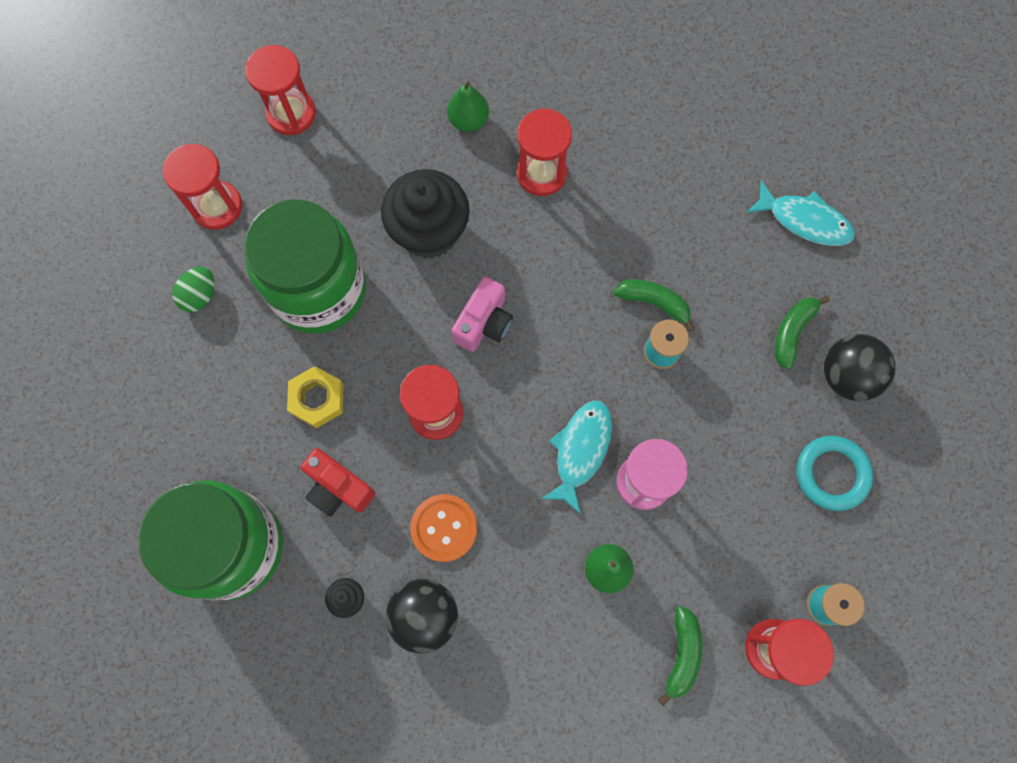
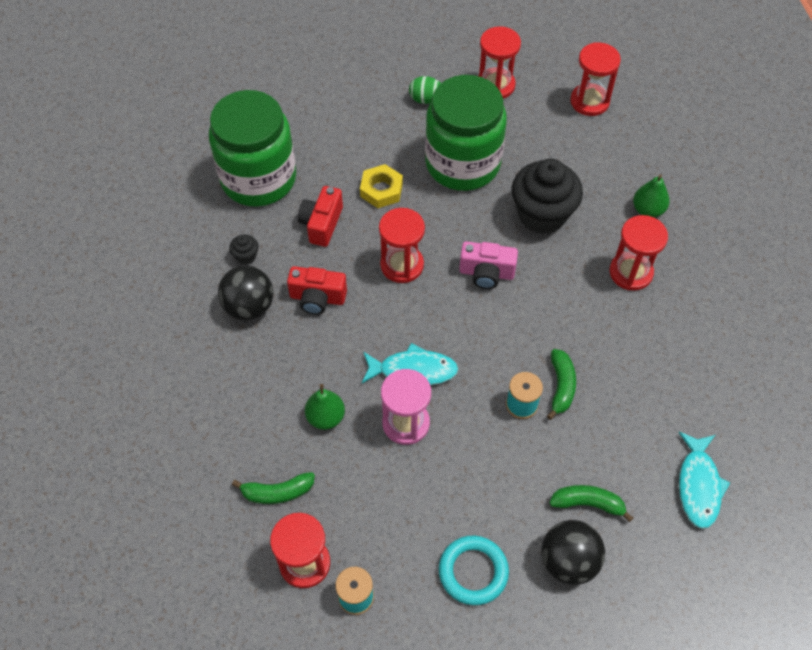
camera: 70 degrees right, 15 degrees down
orange button [410,494,477,562] -> red camera [287,266,347,315]

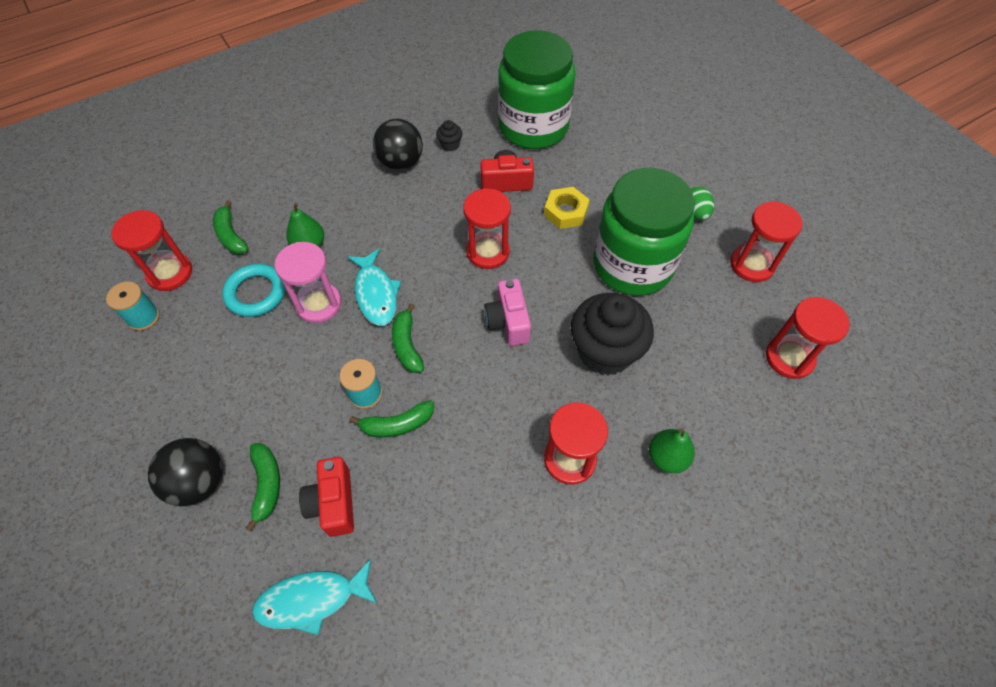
camera: 70 degrees right, 0 degrees up
red camera [287,266,347,315] -> red camera moved to [299,457,354,537]
turquoise ring [439,535,509,605] -> turquoise ring moved to [222,264,286,317]
none -> green banana [392,303,424,373]

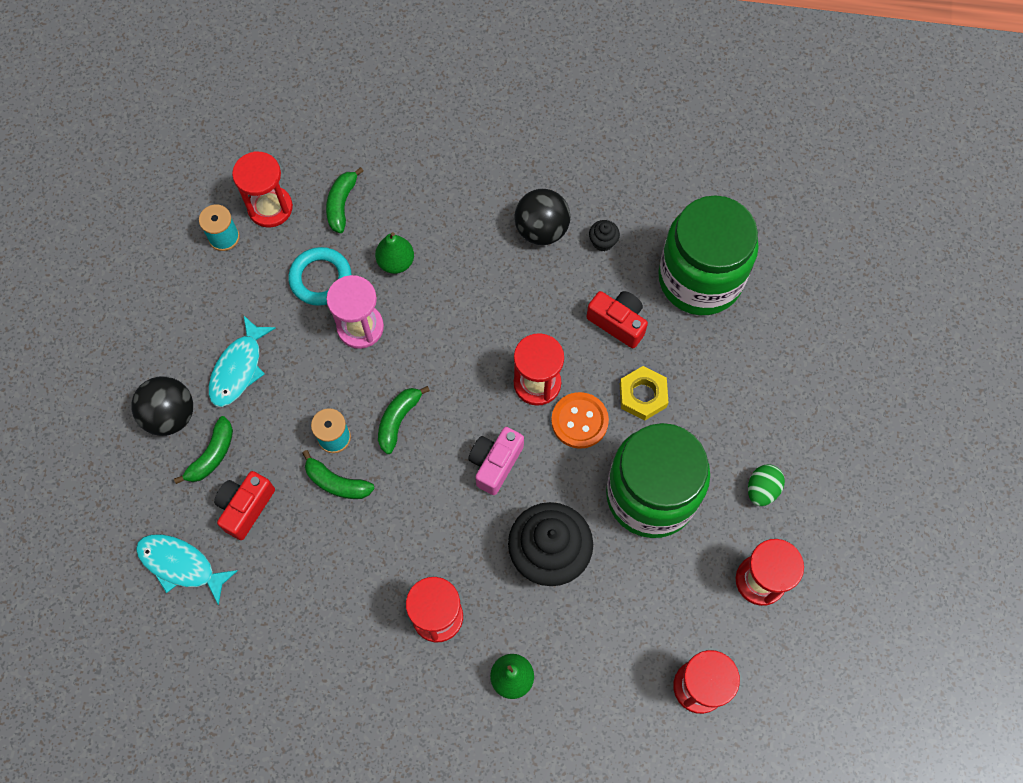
camera: 40 degrees right, 10 degrees up
turquoise fish [347,248,401,326] -> turquoise fish moved to [208,316,276,407]
none -> orange button [551,392,609,449]

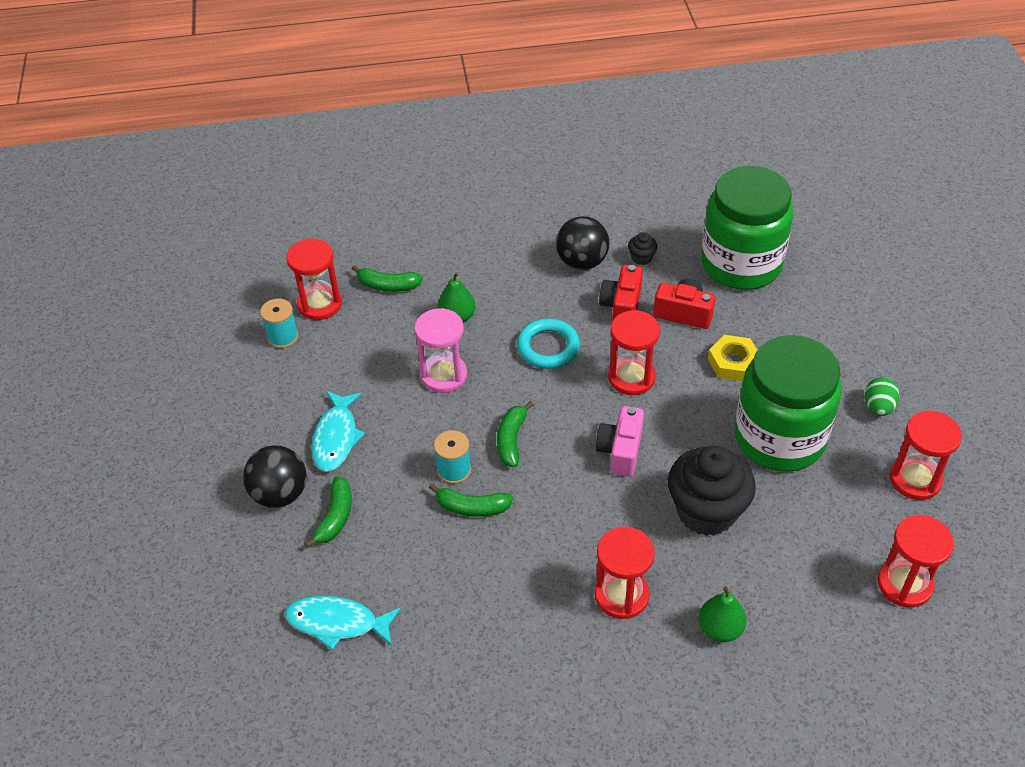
camera: 15 degrees left, 20 degrees down
red camera [214,471,275,540] -> red camera moved to [599,265,643,322]
turquoise ring [288,247,351,306] -> turquoise ring moved to [517,319,580,369]
green banana [326,167,363,233] -> green banana turned 75 degrees counterclockwise [352,265,423,292]
orange button [551,392,609,449] -> none

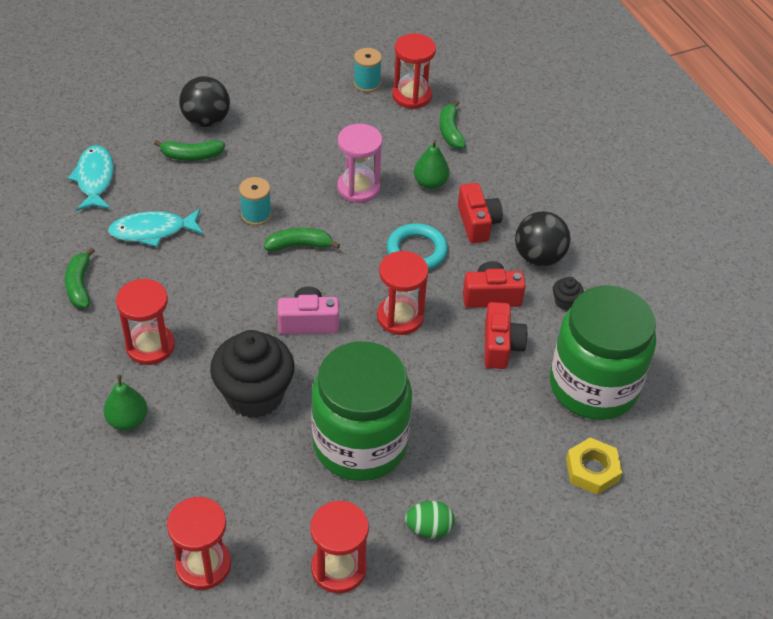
camera: 70 degrees right, 0 degrees up
turquoise fish [311,391,365,472] -> turquoise fish moved to [108,209,203,247]
green banana [429,483,513,517] -> green banana moved to [65,247,95,308]
yellow nut [708,335,757,381] -> yellow nut moved to [566,437,622,495]
none -> red camera [458,183,503,243]

